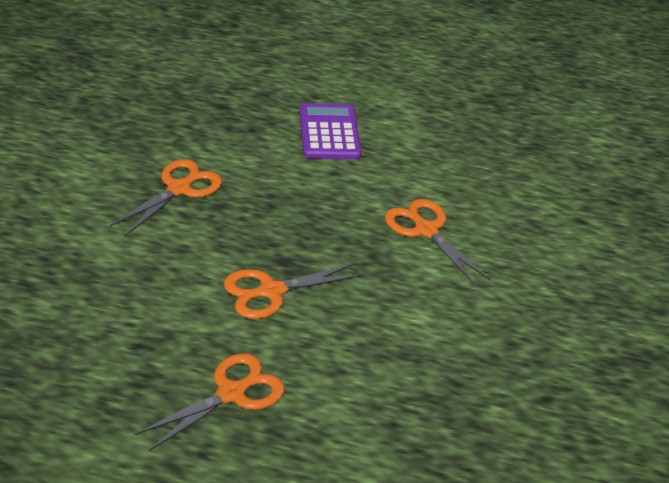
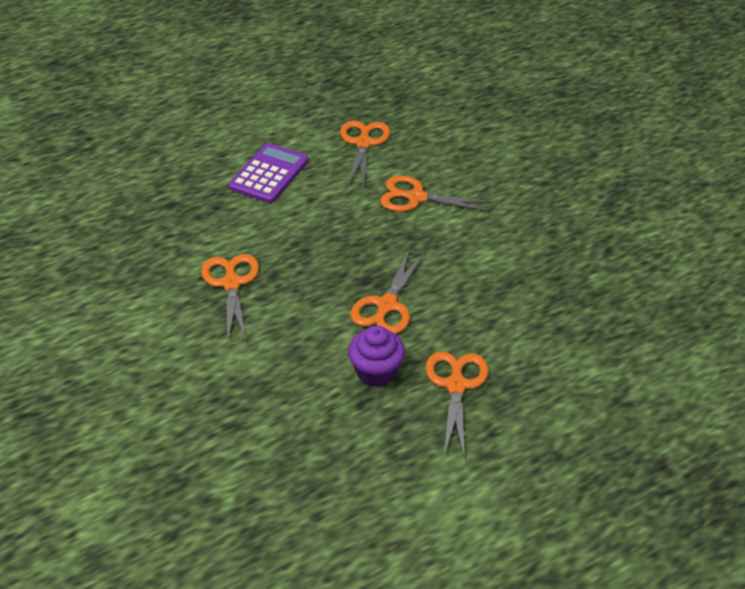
camera: 40 degrees left, 5 degrees up
purple calculator [299,103,361,159] -> purple calculator turned 75 degrees clockwise [229,143,308,203]
none -> orange scissors [340,120,390,187]
none -> purple cupcake [348,326,405,387]

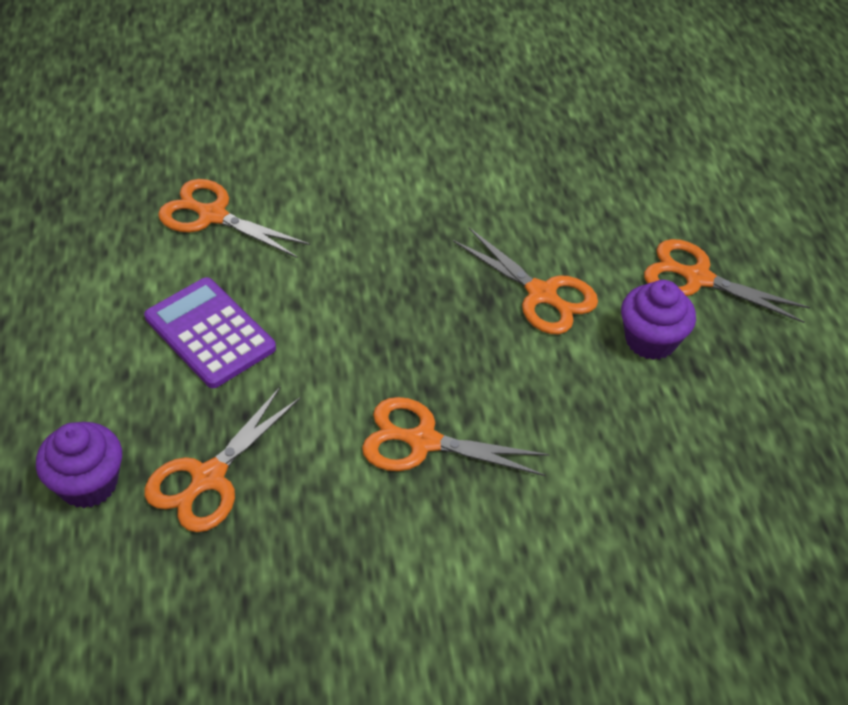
camera: 70 degrees left, 5 degrees up
orange scissors [380,175,493,212] -> orange scissors moved to [144,387,301,532]
none -> purple cupcake [36,422,122,508]

